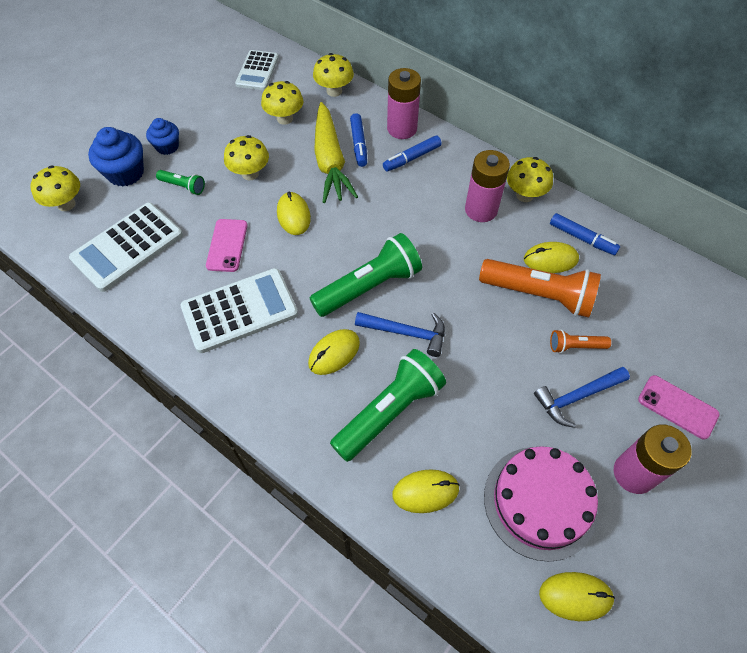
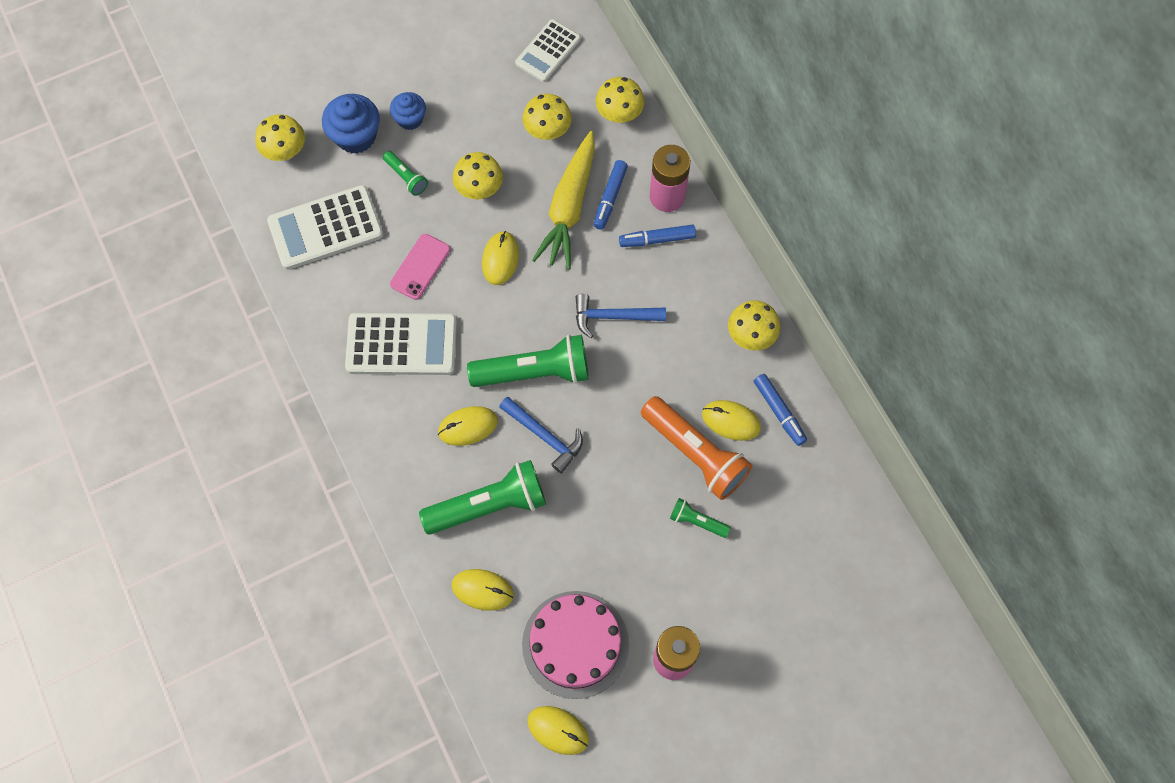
camera: 25 degrees right, 10 degrees up
pink battery [465,150,510,222] -> none
blue hammer [534,367,630,428] -> blue hammer moved to [576,294,666,338]
orange flashlight [550,329,611,353] -> green flashlight [670,498,731,538]
pink phone [638,375,720,440] -> none

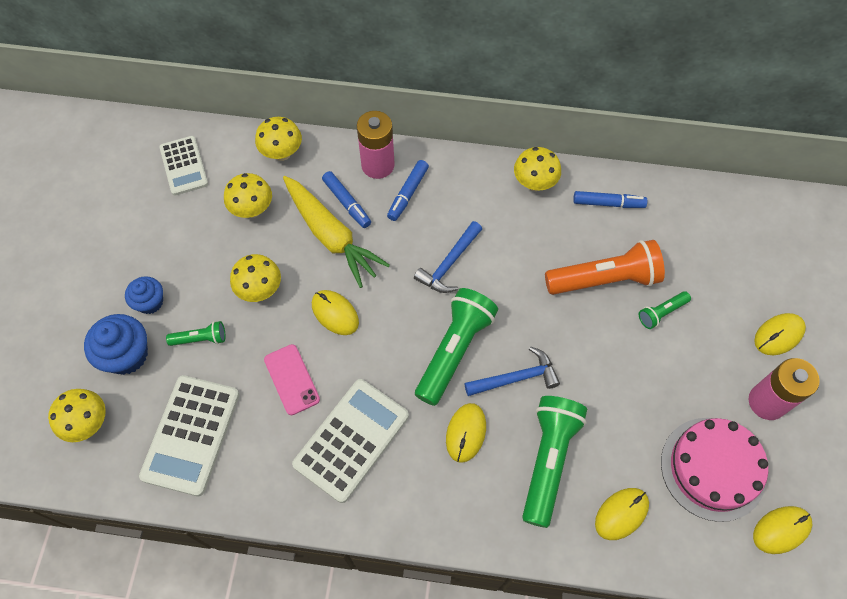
camera: 55 degrees left, 5 degrees down
yellow mouse [702,400,761,441] -> yellow mouse moved to [754,313,806,355]

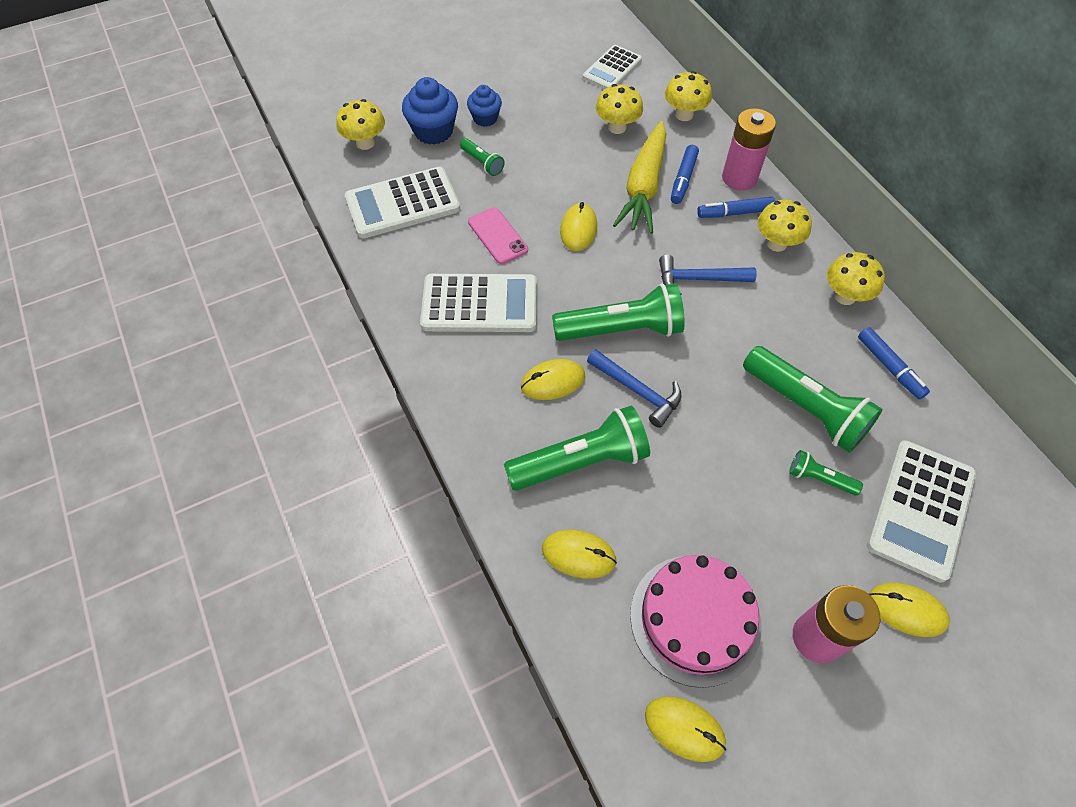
camera: 55 degrees right, 5 degrees down
yellow mushroom [230,254,281,302] -> yellow mushroom moved to [757,200,812,252]
pink phone [264,344,320,415] -> pink phone turned 60 degrees counterclockwise [468,207,528,264]
orange flashlight [545,240,665,295] -> green flashlight [743,346,883,453]
none -> white calculator [867,440,976,583]

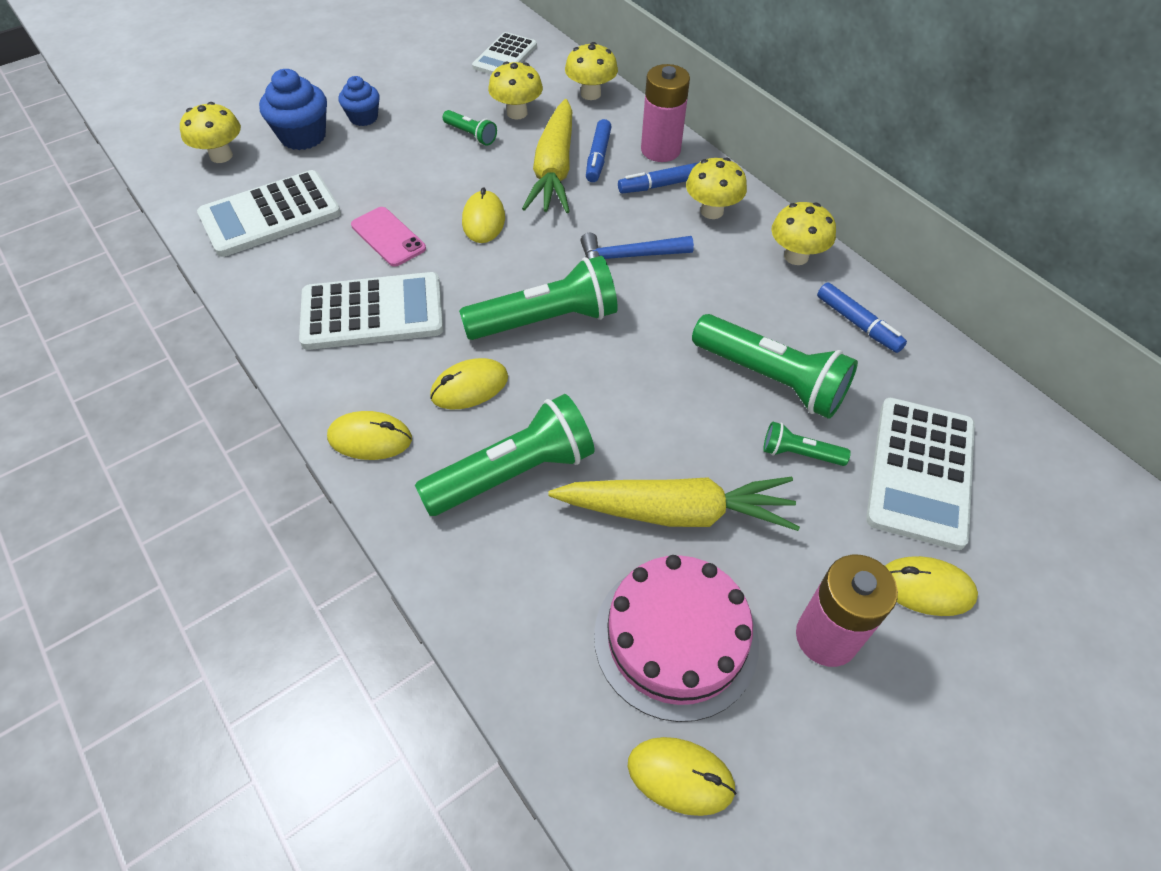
camera: 10 degrees left, 5 degrees down
green flashlight [460,138,505,176] -> green flashlight moved to [442,110,497,146]
yellow mouse [542,530,617,579] -> yellow mouse moved to [327,411,412,460]
blue hammer [587,349,682,428] -> none
none -> yellow carrot [548,477,800,531]

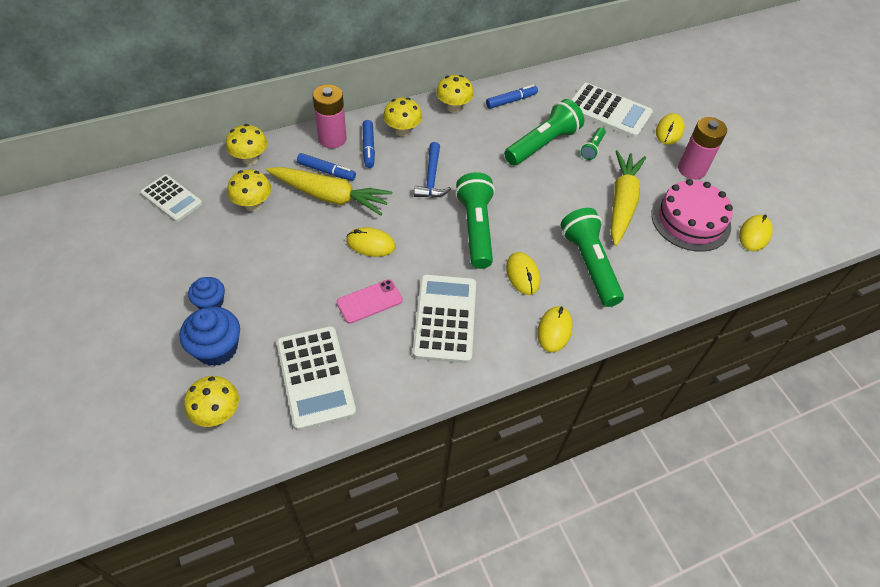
camera: 80 degrees left, 0 degrees up
green flashlight [442,110,497,146] -> none

